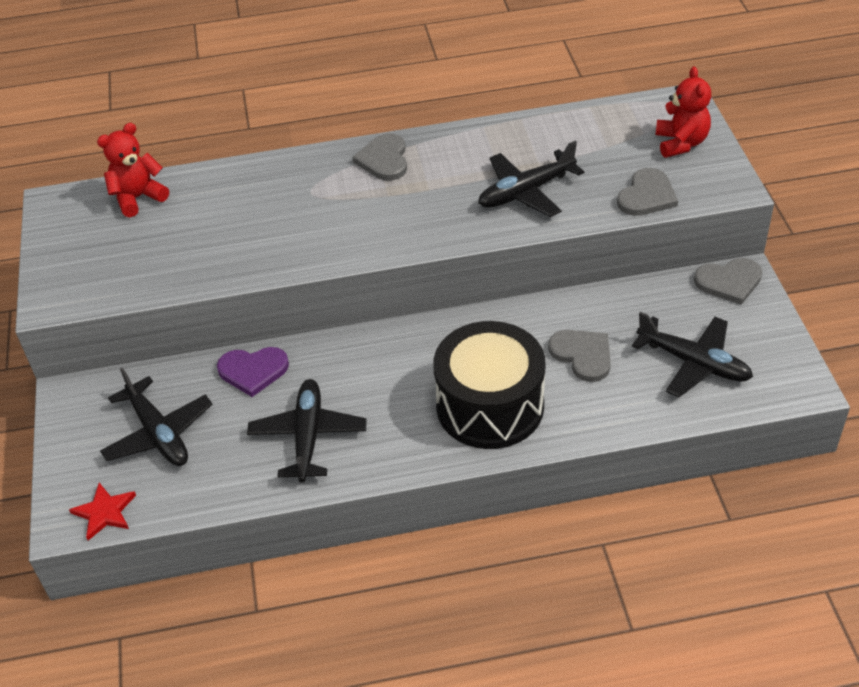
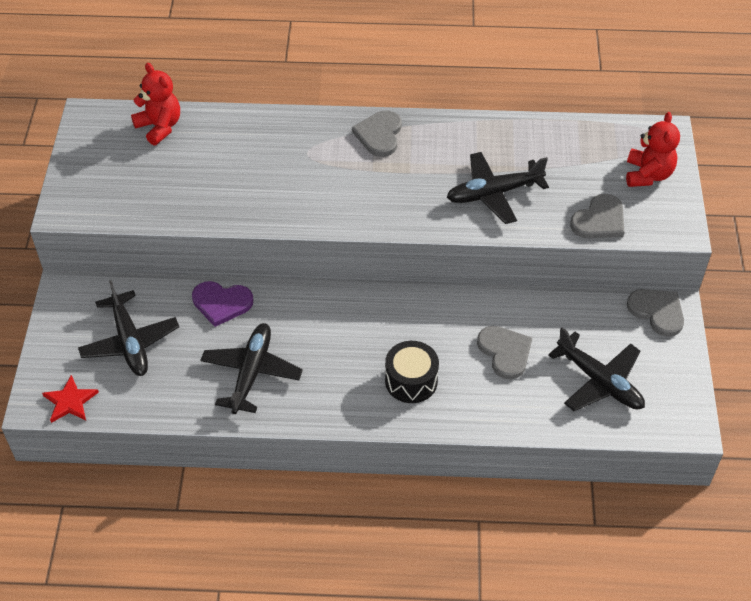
camera: 10 degrees right, 5 degrees up
red teddy bear [97,123,169,217] -> red teddy bear turned 75 degrees clockwise [131,63,180,145]
black drum [433,321,546,449] -> black drum [385,341,439,403], size x0.56
grey heart [694,258,762,305] -> grey heart turned 135 degrees counterclockwise [627,289,684,337]

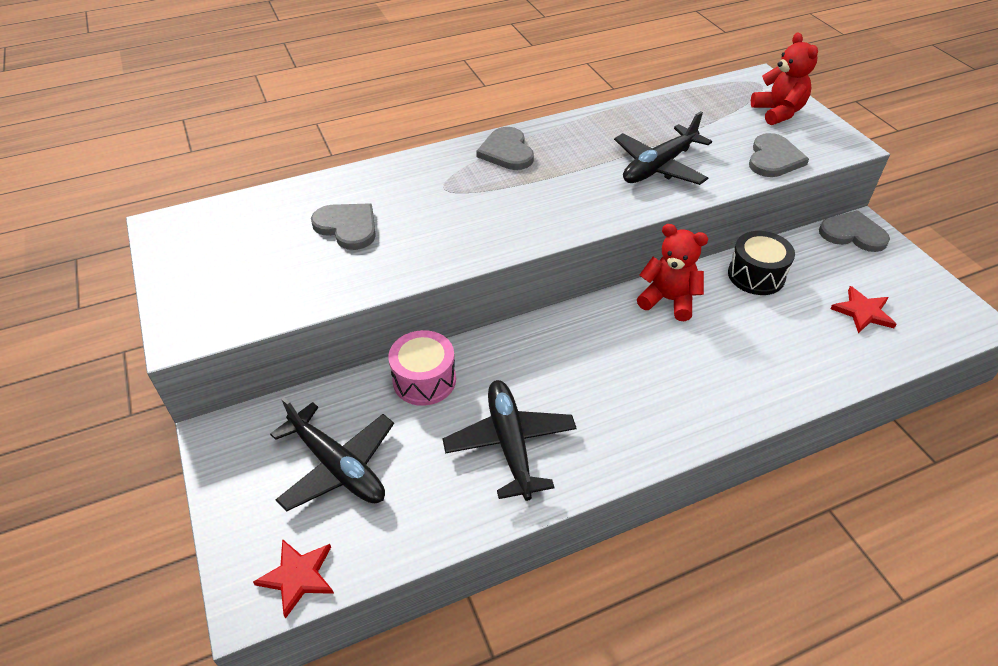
camera: 25 degrees left, 5 degrees down
red teddy bear [131,63,180,145] -> red teddy bear moved to [637,224,708,321]
purple heart [192,281,253,327] -> pink drum [388,330,456,406]
black drum [385,341,439,403] -> black drum moved to [728,231,795,295]
grey heart [477,326,532,379] -> grey heart moved to [311,203,376,250]
black plane [548,327,645,411] -> red star [830,286,896,333]

